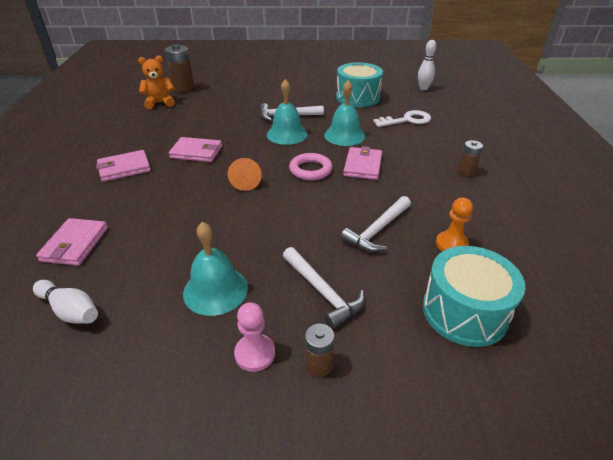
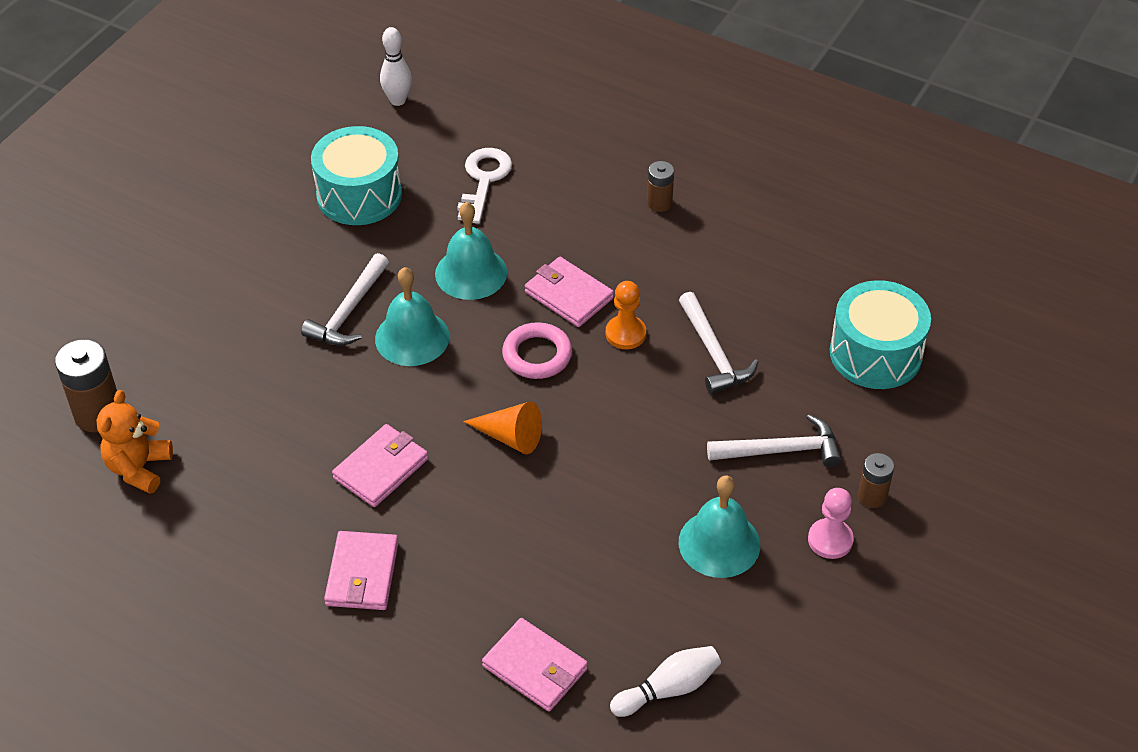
camera: 60 degrees left, 10 degrees up
orange pawn [436,198,473,252] -> orange pawn moved to [606,281,646,349]

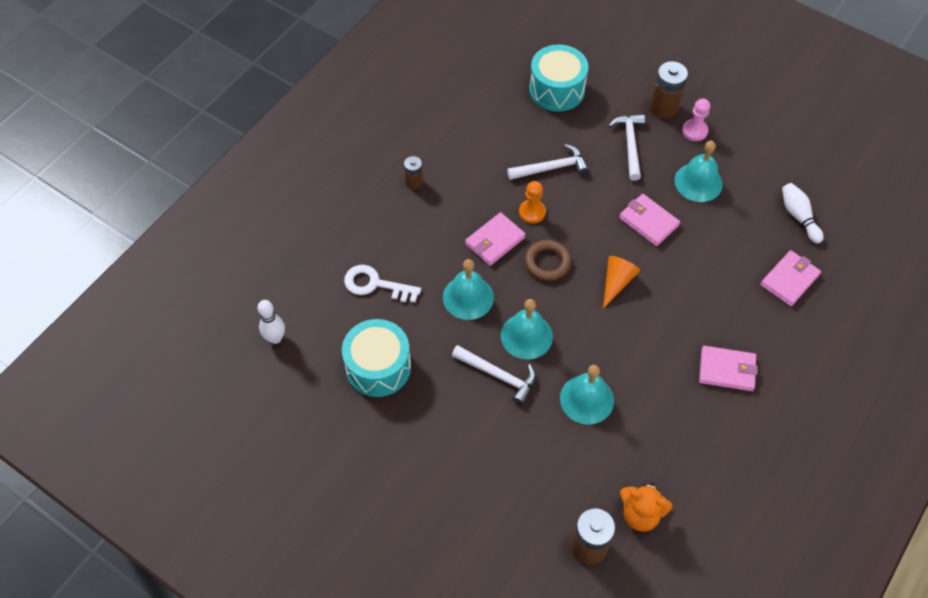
camera: 85 degrees left, 10 degrees up
pink wallet [332,424,428,507] -> pink wallet moved to [619,194,680,246]
pink ring [502,322,572,379] -> brown ring [525,240,571,281]
brown battery [858,453,894,508] -> brown battery [650,61,688,119], size x1.71
none -> turquoise bell [560,365,614,425]

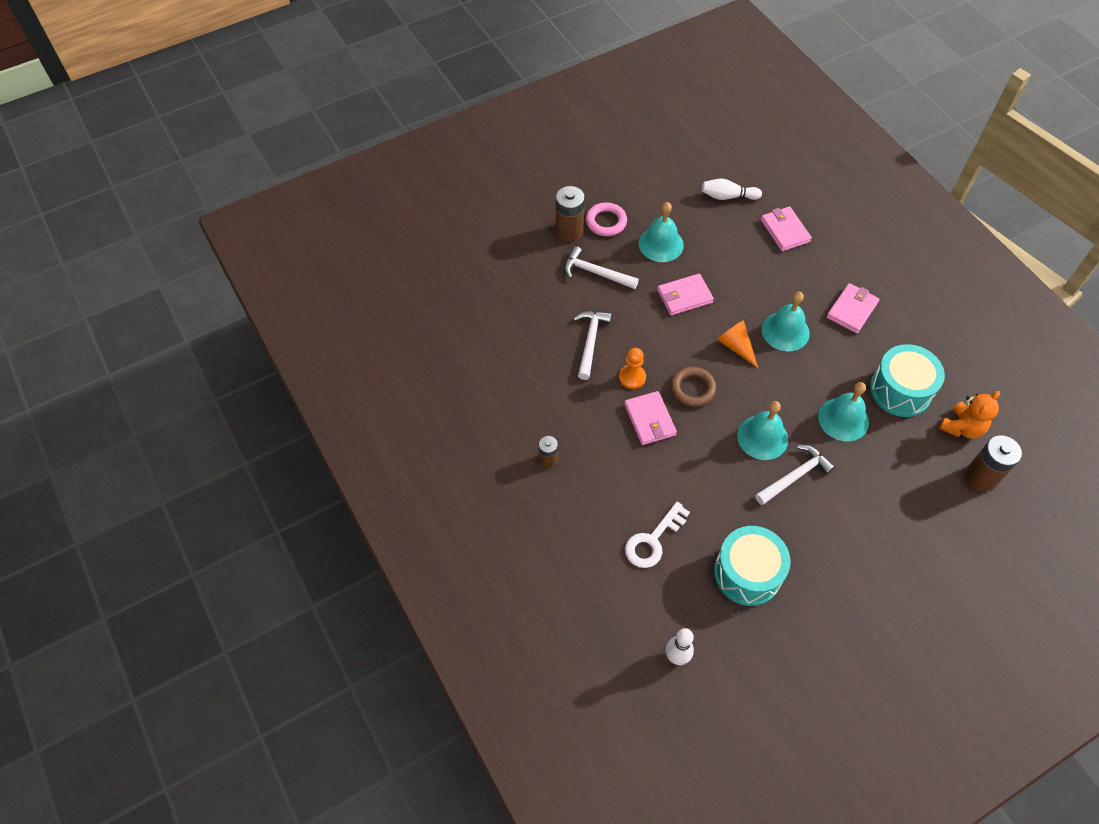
camera: 65 degrees left, 0 degrees up
turquoise bell [443,259,494,320] -> turquoise bell moved to [762,292,810,351]
turquoise drum [529,44,588,112] -> turquoise drum moved to [870,344,945,417]
pink pawn [682,98,710,141] -> pink ring [586,202,627,236]

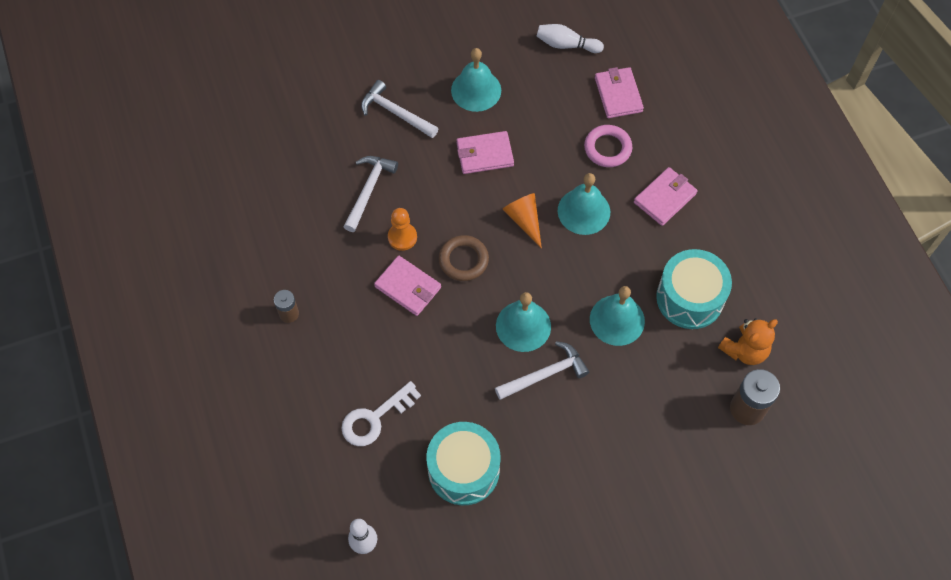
camera: 10 degrees right, 5 degrees up
brown battery [555,186,585,242] -> none
pink ring [586,202,627,236] -> pink ring moved to [584,125,632,167]
pink wallet [624,391,677,445] -> pink wallet turned 45 degrees counterclockwise [374,256,441,316]

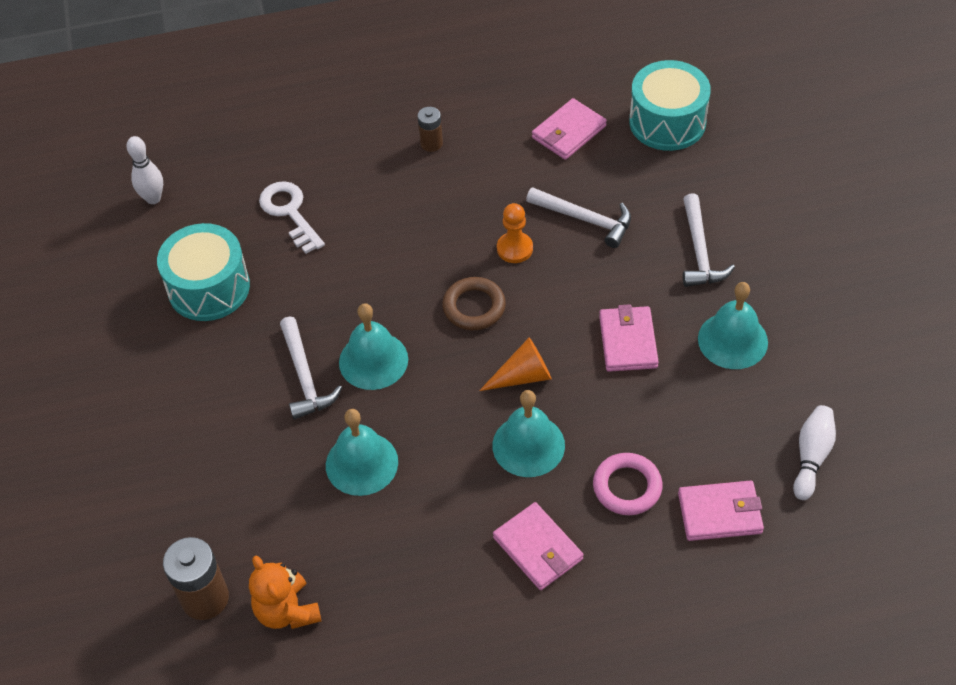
camera: 100 degrees right, 10 degrees down
white hammer [361,80,439,138] -> white hammer turned 135 degrees clockwise [683,193,735,287]
pink wallet [374,256,441,316] -> pink wallet moved to [532,98,607,160]
turquoise drum [656,249,732,329] -> turquoise drum moved to [629,60,711,151]

